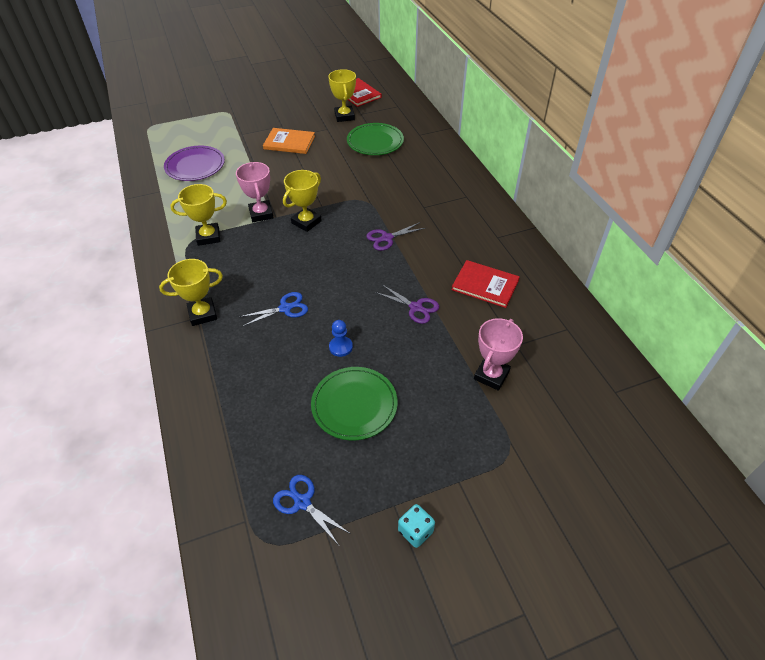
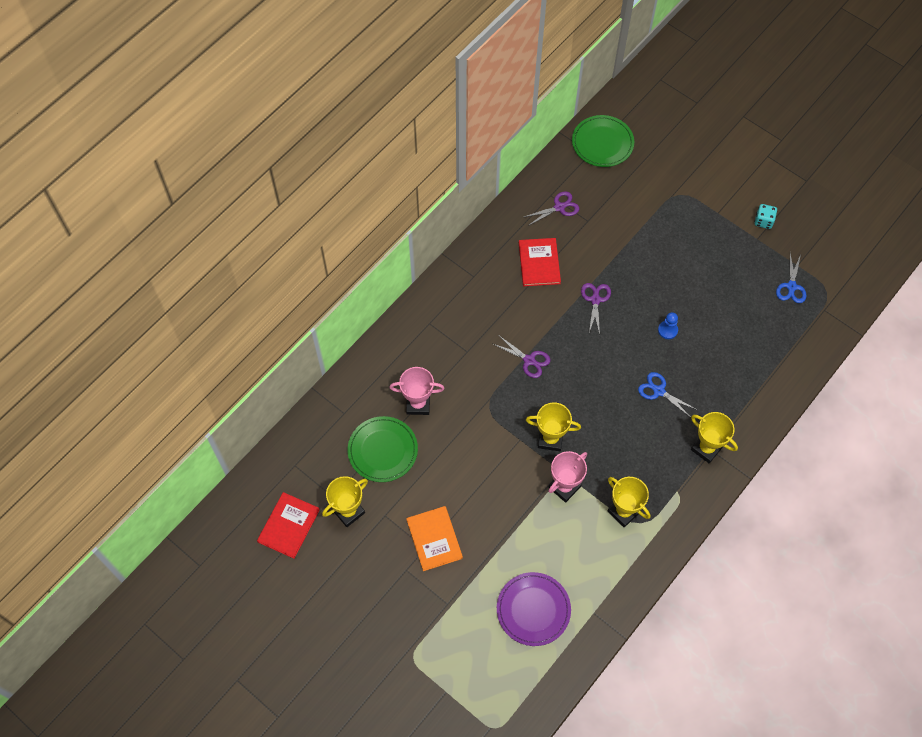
camera: 120 degrees left, 15 degrees up
green plate [311,367,398,440] -> green plate moved to [572,115,634,167]
pink trophy [474,318,523,391] -> pink trophy moved to [389,367,445,415]
none -> purple scissors [524,191,579,226]

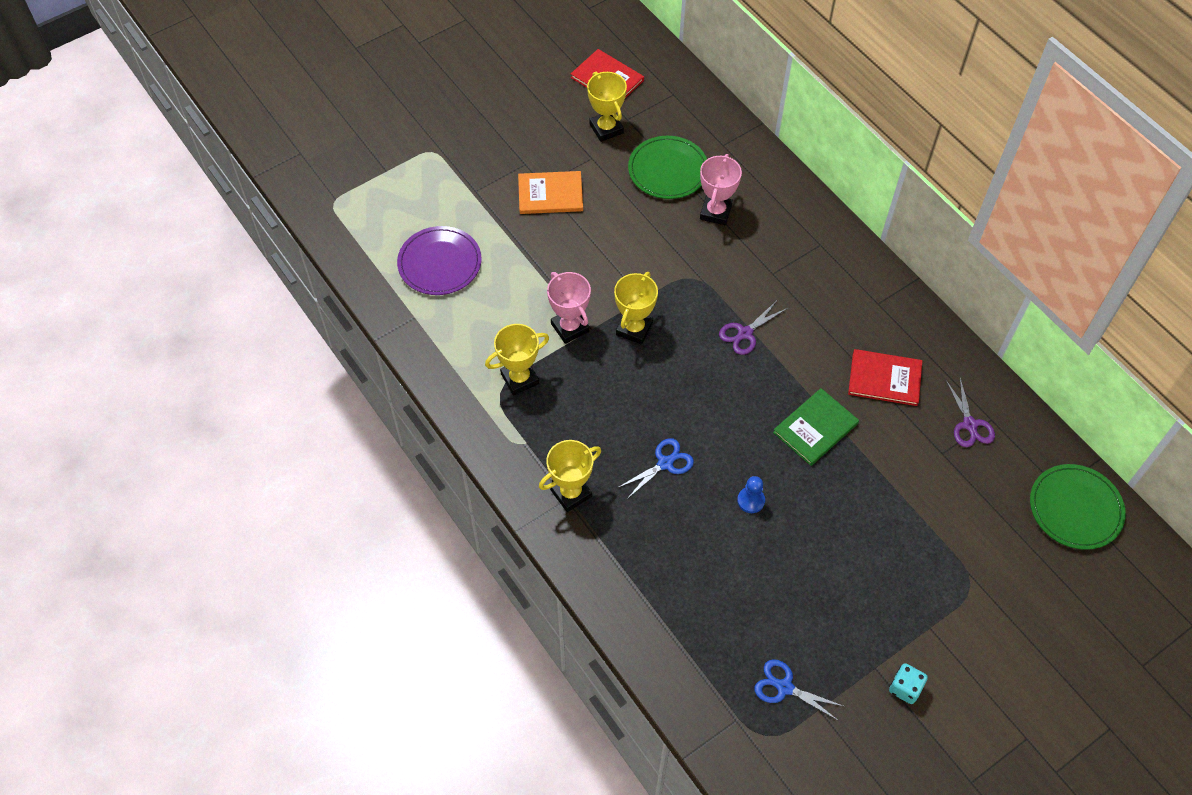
camera: 105 degrees right, 5 degrees down
purple scissors [581,283,611,335] -> green book [773,388,859,466]

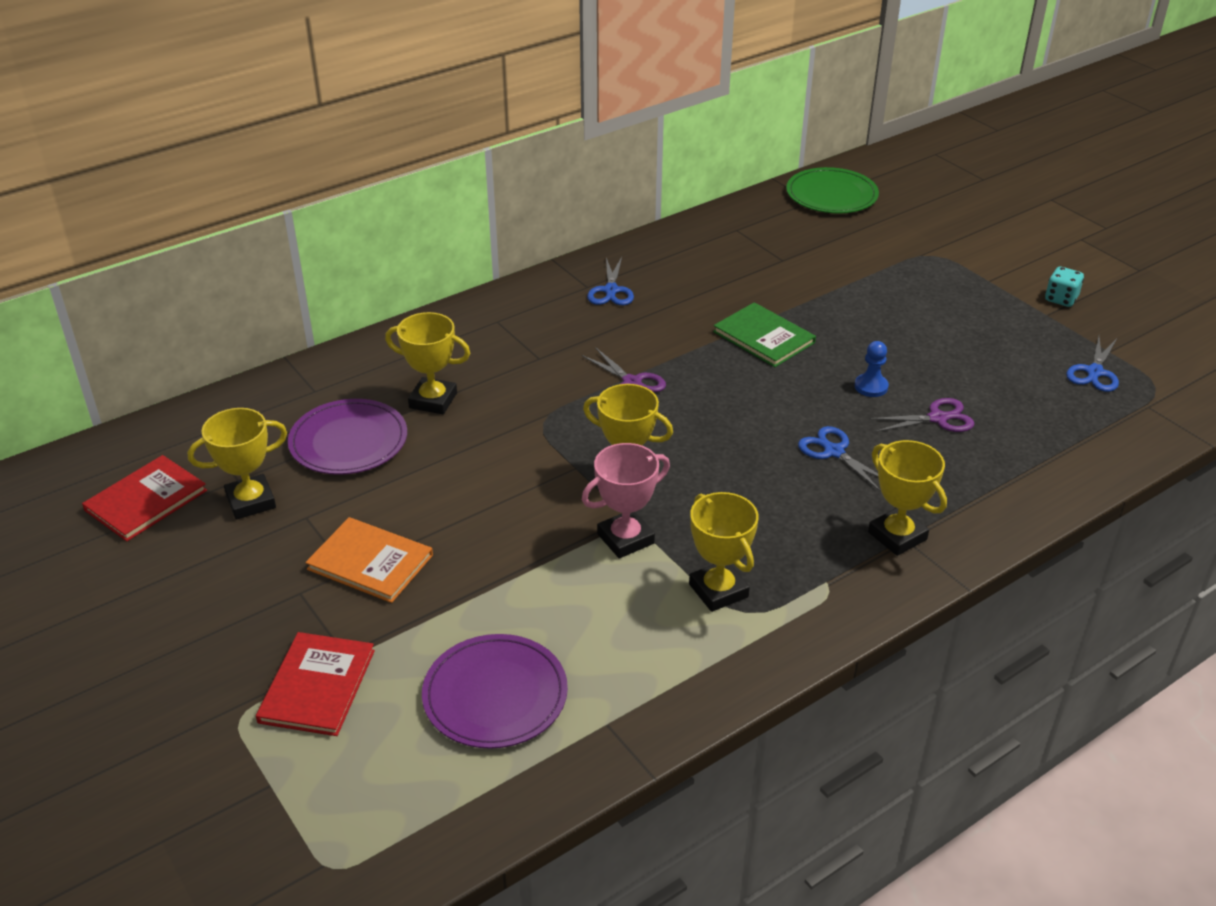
camera: 90 degrees left, 20 degrees down
orange book [518,171,583,214] -> orange book turned 60 degrees counterclockwise [305,517,433,603]
green plate [628,136,707,199] -> purple plate [288,399,407,475]
pink trophy [700,154,742,225] -> yellow trophy [385,312,470,414]
red book [848,349,922,406] -> red book moved to [256,632,375,736]
purple scissors [945,378,995,447] -> purple scissors moved to [869,398,974,432]
none -> blue scissors [587,257,634,305]

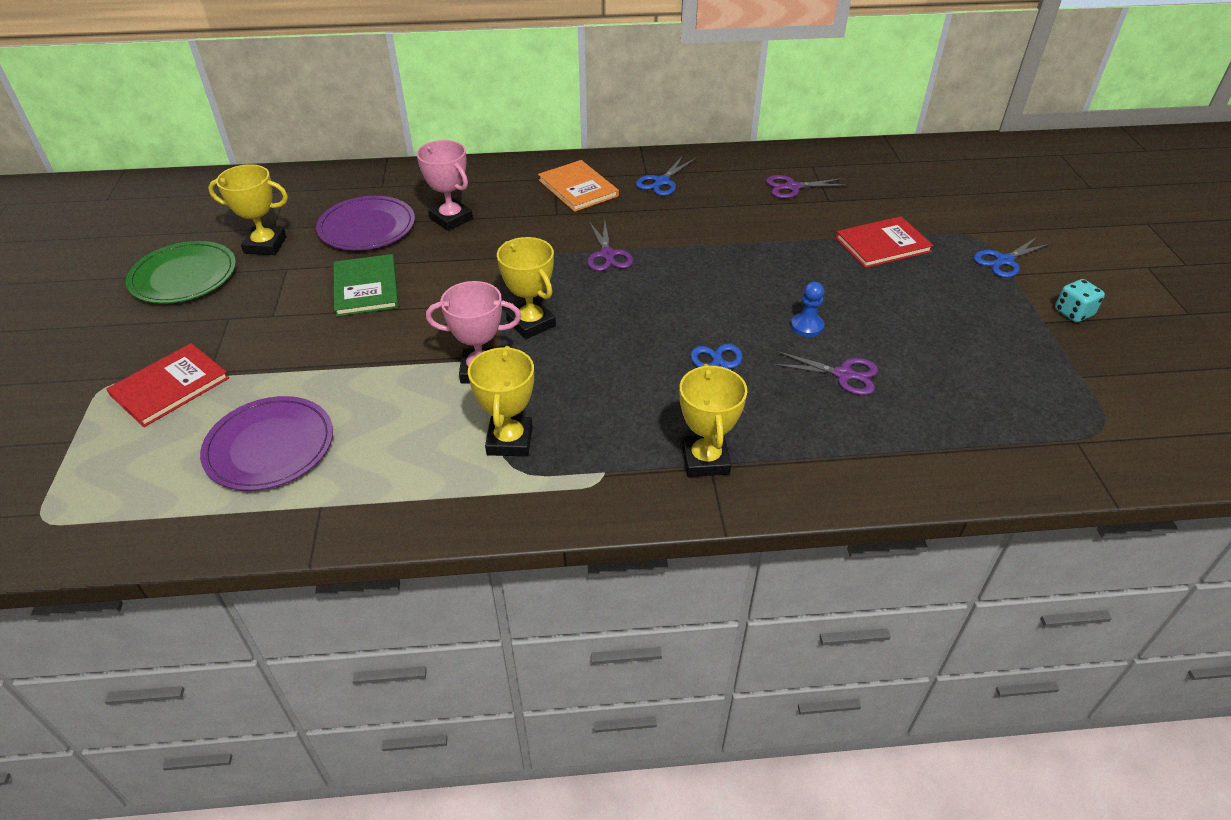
camera: 30 degrees right, 5 degrees up
red book [82,455,207,541] -> red book moved to [835,216,934,268]
orange book [305,517,433,603] -> orange book moved to [538,160,619,212]
yellow trophy [385,312,470,414] -> pink trophy [416,140,473,231]
green book [713,302,816,367] -> green book moved to [334,254,399,317]
green plate [786,167,879,214] -> green plate moved to [126,241,236,304]
blue scissors [1066,336,1119,392] -> blue scissors moved to [974,237,1052,278]
none -> purple scissors [766,175,849,199]

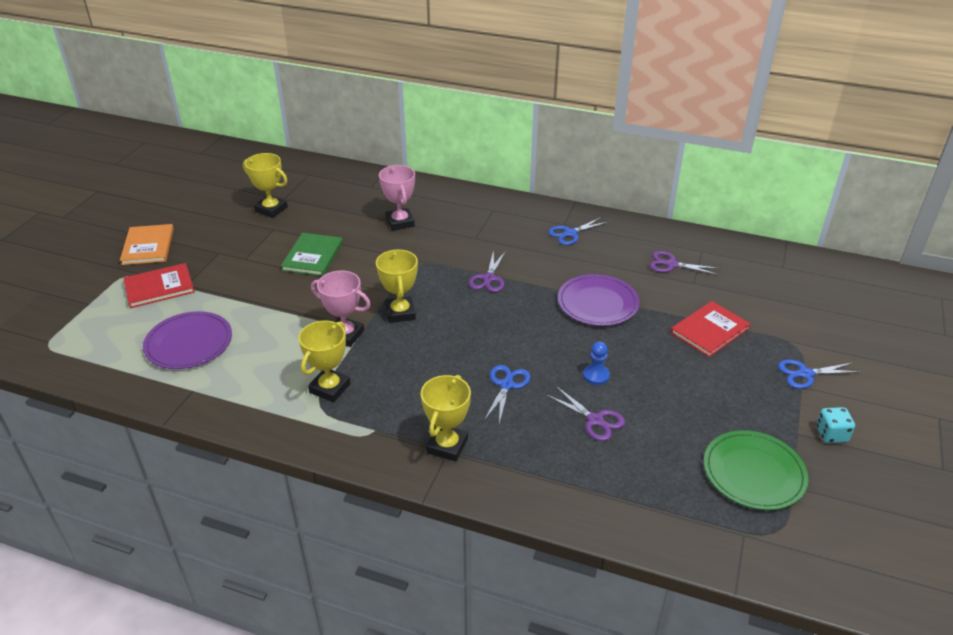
camera: 25 degrees right, 5 degrees down
green plate [126,241,236,304] -> green plate moved to [704,430,809,510]
purple plate [316,196,415,250] -> purple plate moved to [558,274,640,326]
orange book [538,160,619,212] -> orange book moved to [120,224,174,265]
red book [835,216,934,268] -> red book turned 45 degrees counterclockwise [670,301,751,357]

